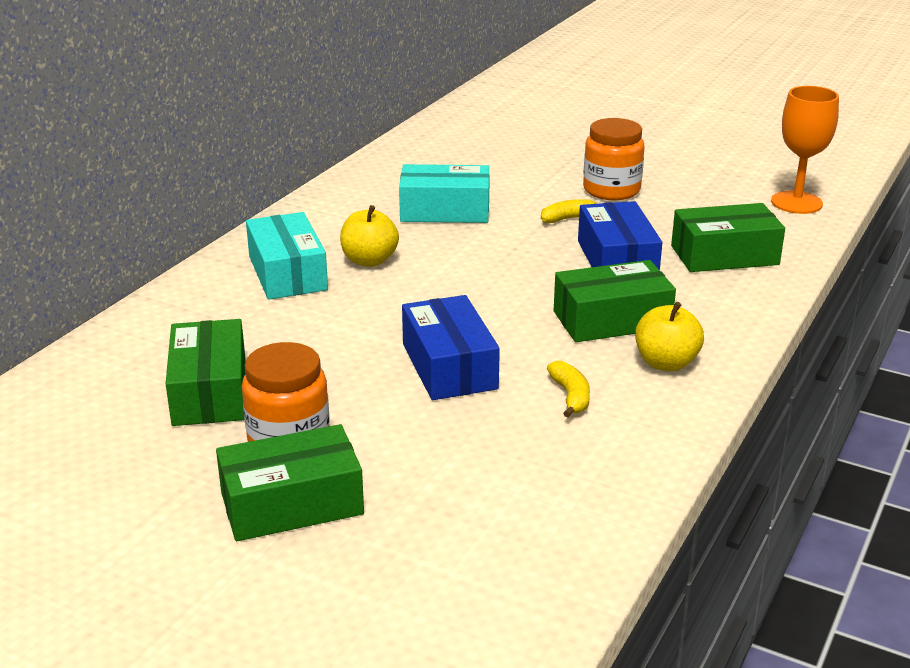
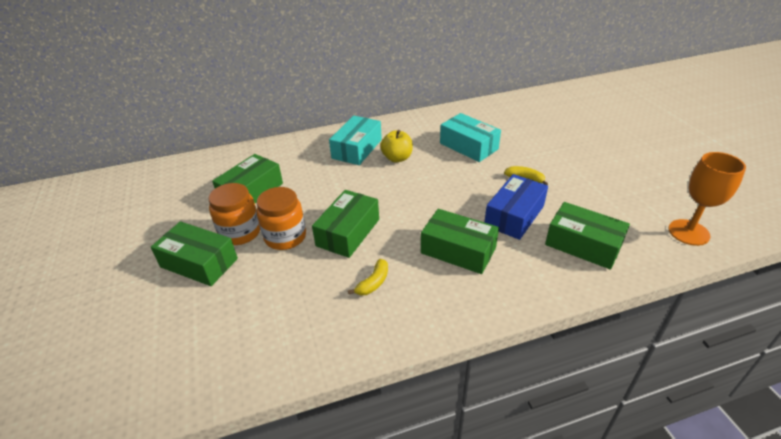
camera: 45 degrees right, 10 degrees up
blue box [402,295,500,400] -> green box [312,190,379,258]
orange jar [583,118,645,200] -> orange jar moved to [256,187,306,250]
yellow apple [635,302,704,371] -> none

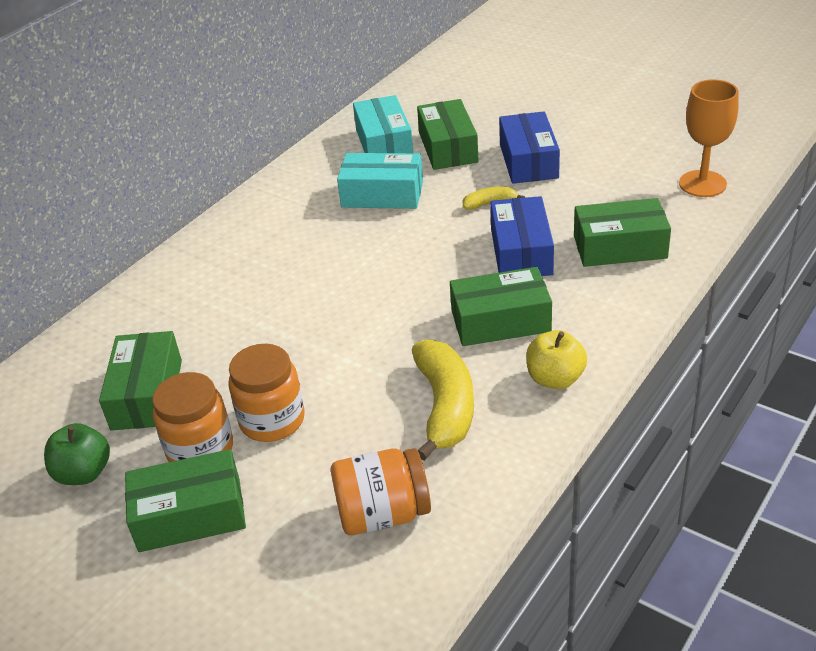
camera: 35 degrees left, 0 degrees up
green box [312,190,379,258] -> green box moved to [417,99,478,170]
turquoise box [329,116,382,165] -> turquoise box moved to [353,95,413,153]
yellow banana [348,259,388,295] -> yellow banana [412,340,474,461], size x2.01
yellow apple [380,130,413,162] -> yellow apple moved to [526,330,587,389]
none -> green apple [44,423,110,485]
none -> orange jar [331,448,431,535]
none -> blue box [499,111,560,184]

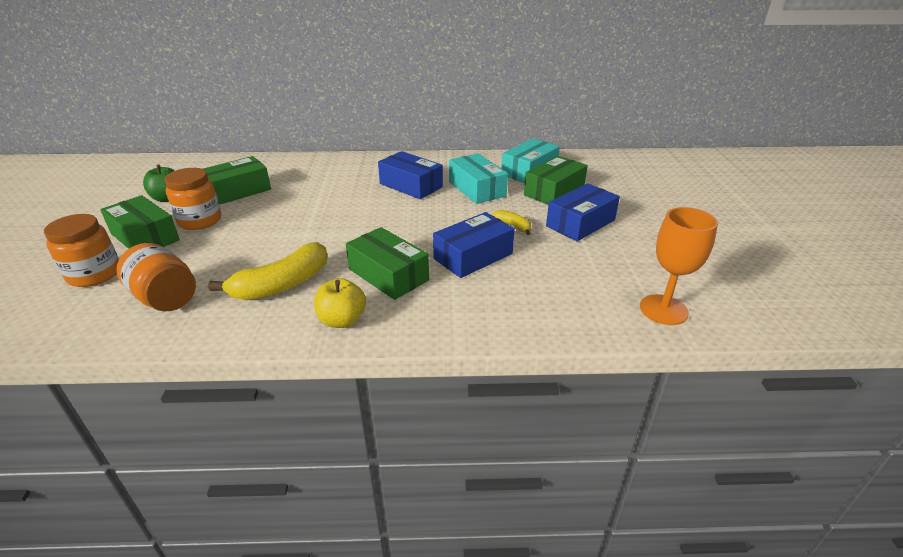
camera: 50 degrees right, 5 degrees down
orange jar [228,344,305,442] -> orange jar moved to [44,214,119,287]
green box [574,198,671,267] -> none
none -> blue box [378,151,443,199]

